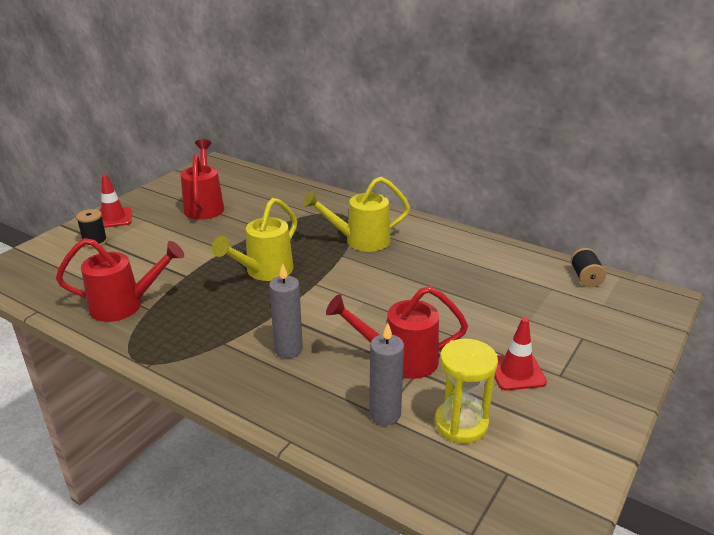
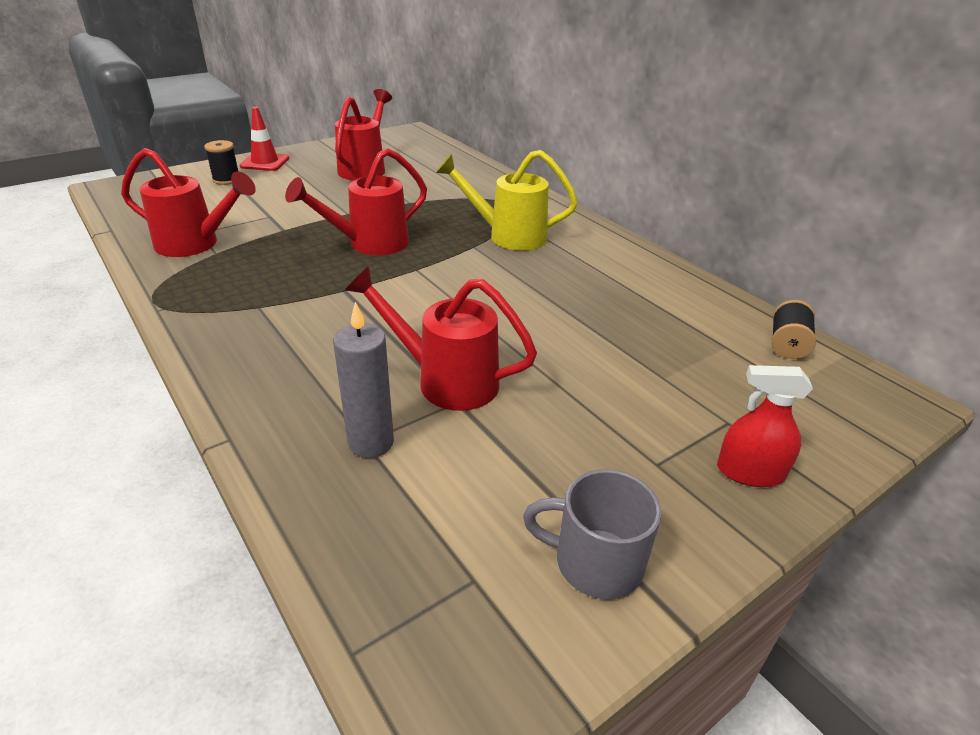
camera: 20 degrees right, 5 degrees up
yellow watering can [212,198,297,281] -> red watering can [285,148,427,255]
grey candle [269,264,303,358] -> none
yellow hourglass [435,339,498,443] -> none
red traffic cone [494,318,547,391] -> none
none -> grey mug [523,469,661,599]
none -> red spray bottle [717,365,813,487]

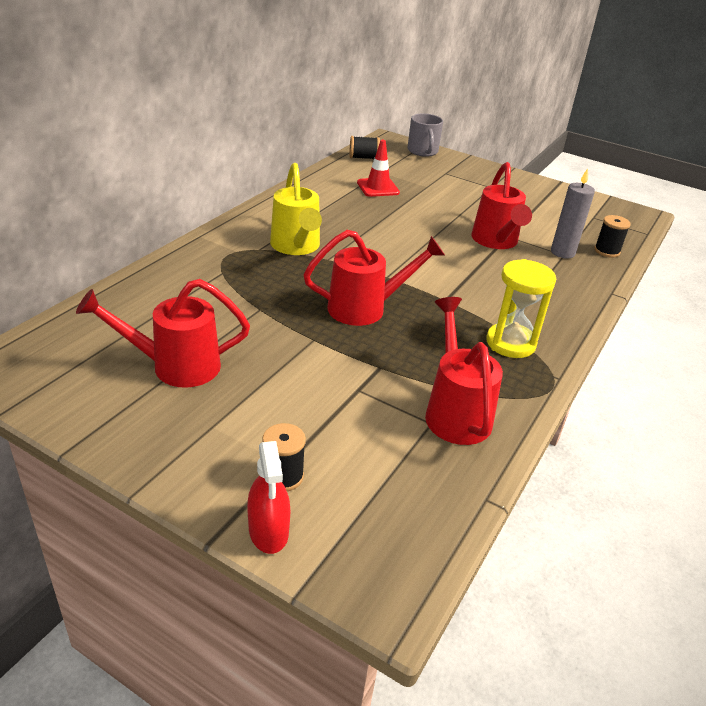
camera: 115 degrees left, 0 degrees up
red traffic cone [240,107,289,171] -> red traffic cone moved to [357,140,400,197]
red watering can [285,148,427,255] -> red watering can turned 45 degrees counterclockwise [303,230,445,326]
grey mug [523,469,661,599] -> grey mug moved to [407,113,443,157]
red spray bottle [717,365,813,487] -> red spray bottle moved to [247,441,290,554]
none -> yellow hourglass [486,259,556,358]
none -> black spool [594,215,631,258]

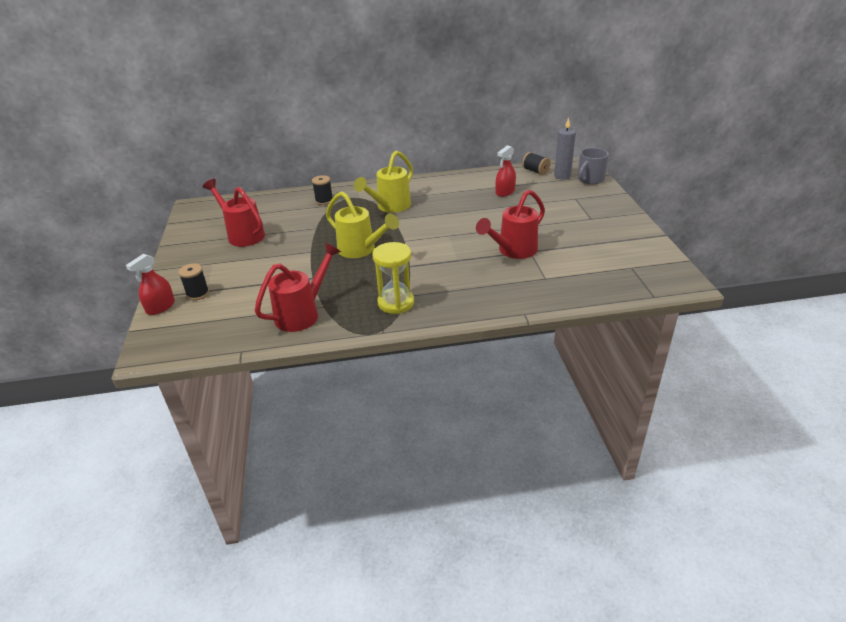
camera: 55 degrees right, 0 degrees up
red watering can [303,230,445,326] -> yellow watering can [326,191,399,258]
red traffic cone [357,140,400,197] -> red spray bottle [495,145,516,197]
grey candle [551,169,595,258] -> grey candle moved to [554,118,576,180]
black spool [594,215,631,258] -> black spool moved to [312,175,333,205]

